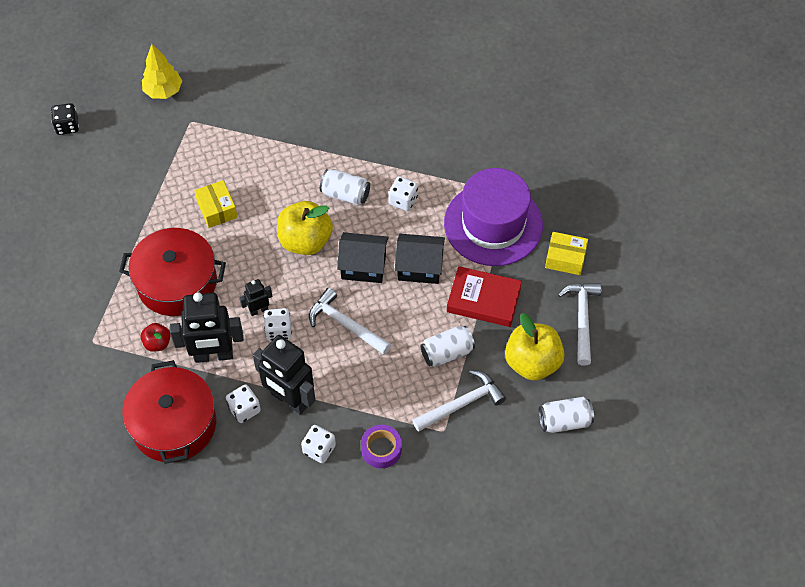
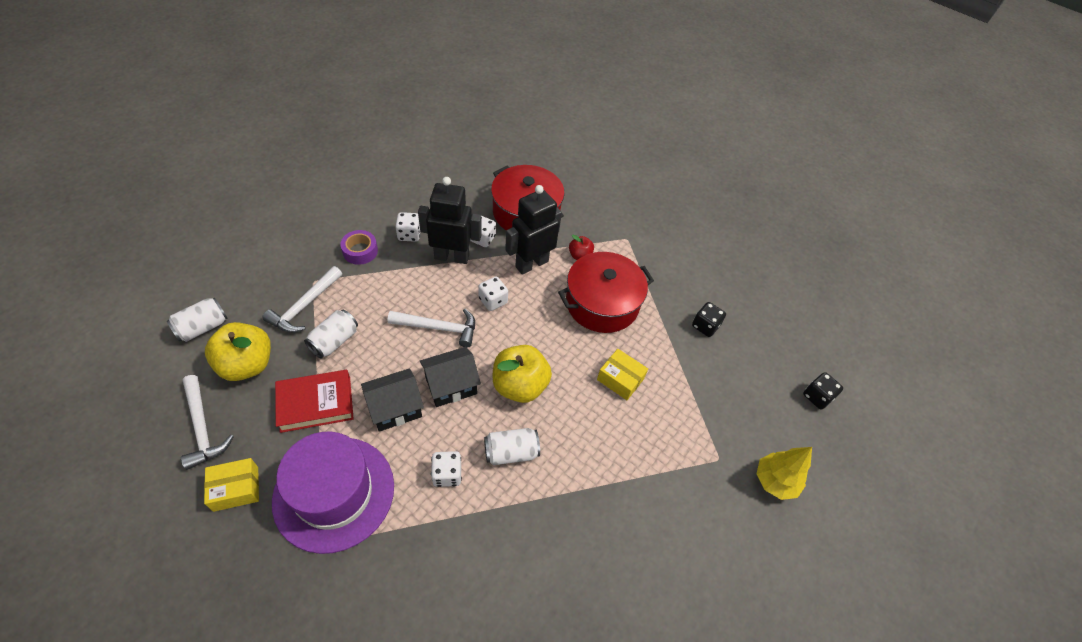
camera: 145 degrees right, 5 degrees down
black robot [239,279,272,316] -> none
none -> black dice [692,302,726,337]

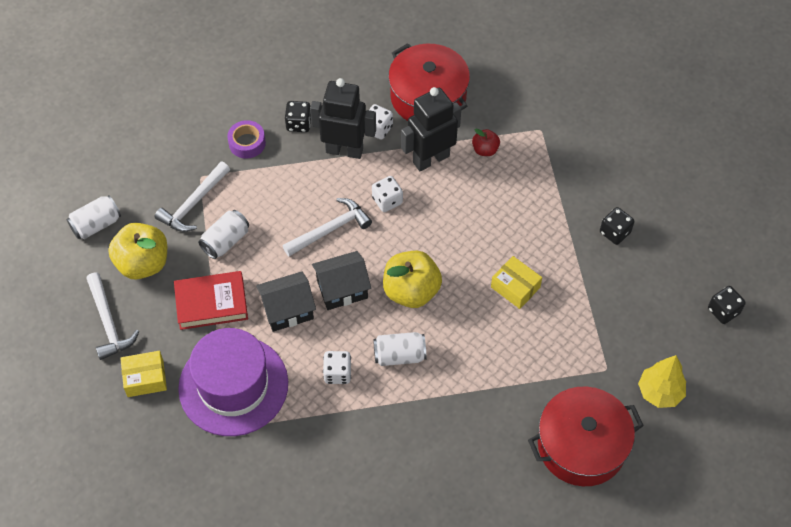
camera: 10 degrees right, 5 degrees up
white hammer [388,309,475,348] -> white hammer turned 45 degrees counterclockwise [283,198,372,256]
white dice [395,212,420,242] -> black dice [285,101,311,132]
red pot [558,252,654,333] -> red pot moved to [528,387,644,486]

